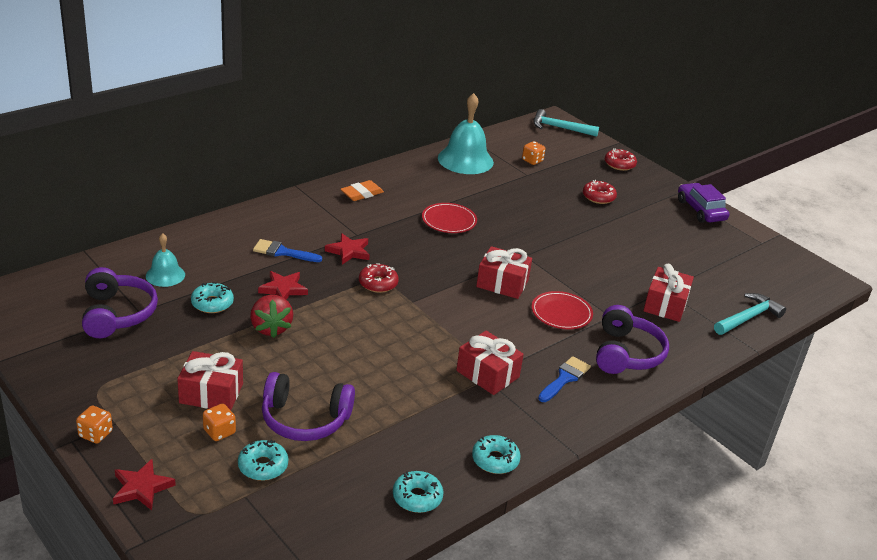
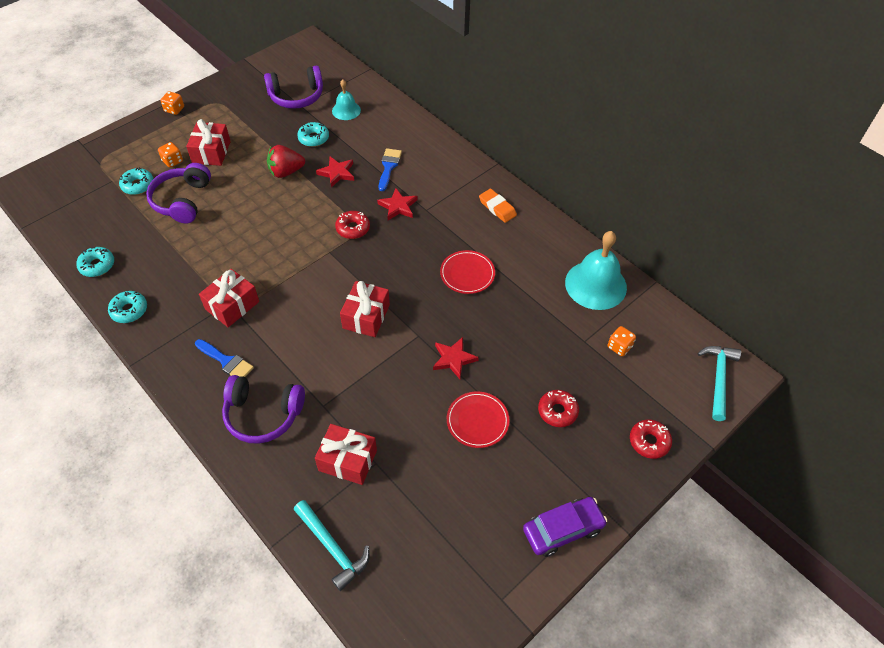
camera: 90 degrees right, 20 degrees up
red star [113,459,176,510] -> red star moved to [433,337,479,379]
red plate [531,291,593,329] -> red plate moved to [447,392,510,448]

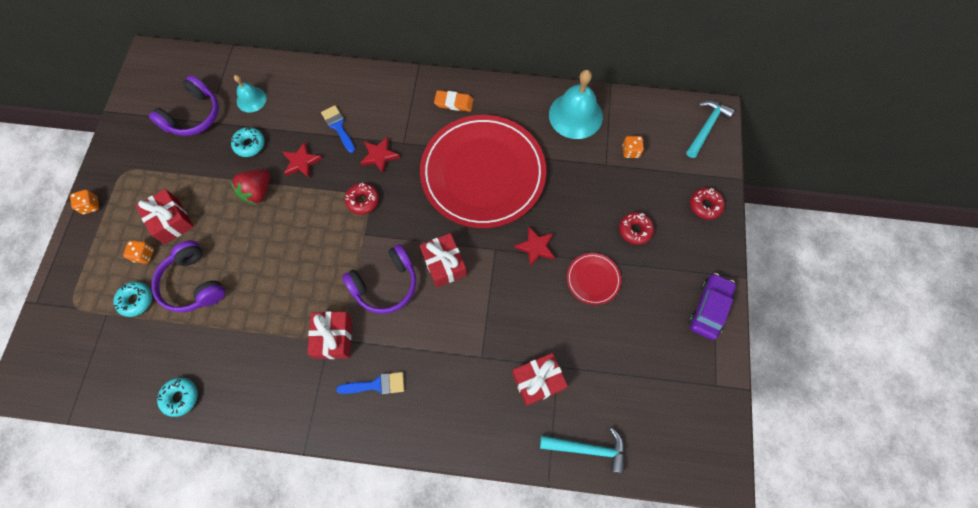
camera: 40 degrees left, 15 degrees up
turquoise donut [108,291,147,323] -> none
purple headphones [222,375,305,444] -> purple headphones moved to [342,244,416,314]
red plate [440,250,495,294] -> red plate [420,115,546,228], size x2.47
turquoise hammer [697,346,741,421] -> turquoise hammer turned 60 degrees clockwise [686,100,735,158]

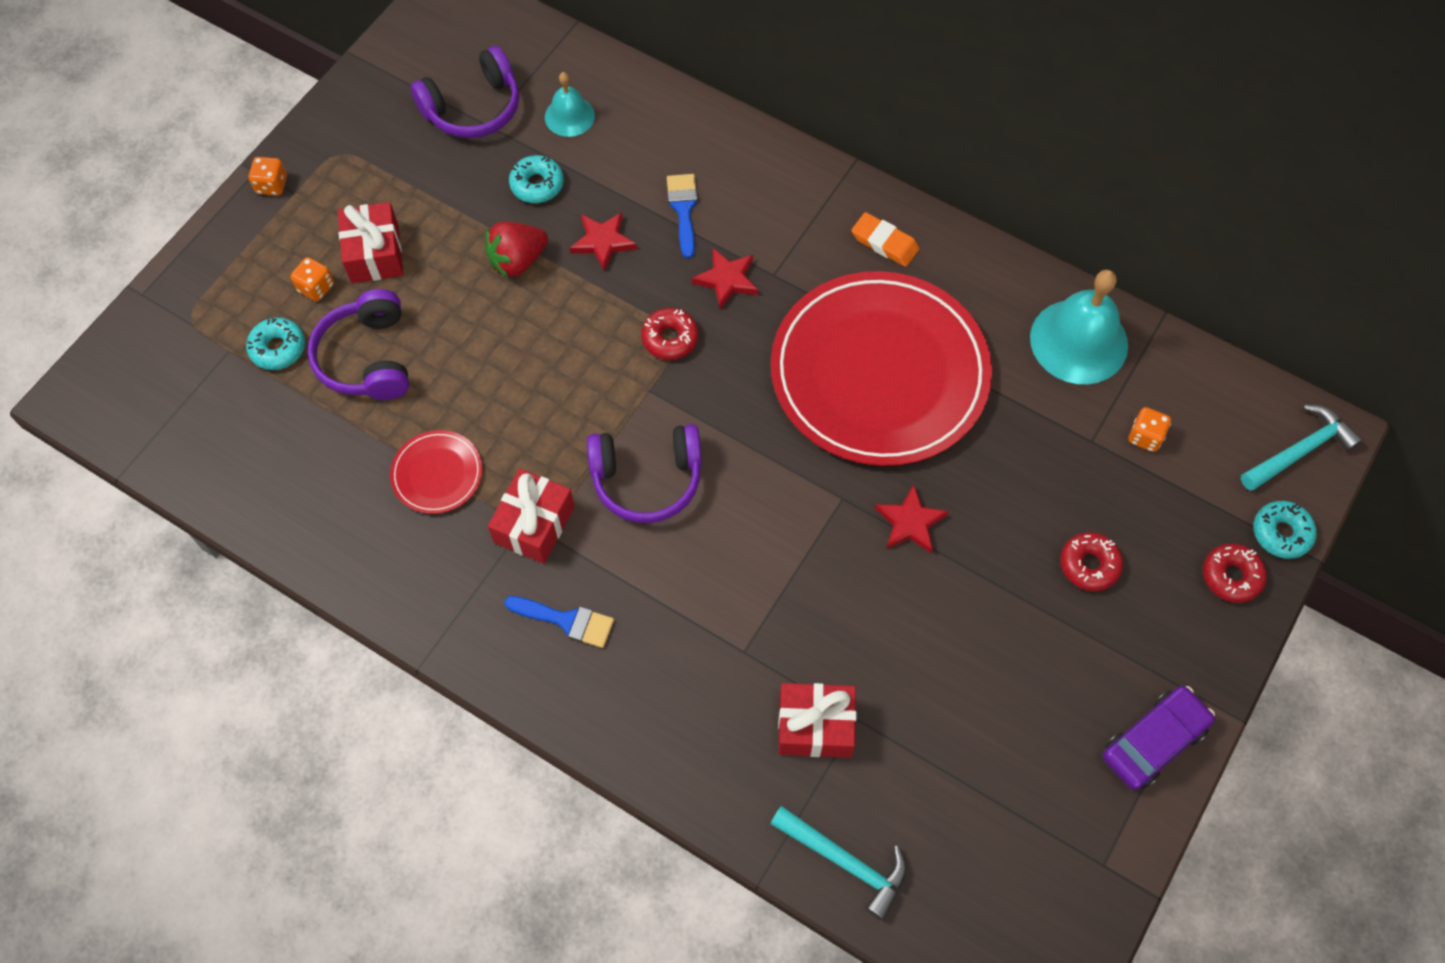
camera: 25 degrees right, 5 degrees down
turquoise donut [157,377,198,417] -> turquoise donut moved to [1254,501,1317,559]
red gift [420,233,467,288] -> none
red plate [567,253,621,305] -> red plate moved to [390,430,483,514]

